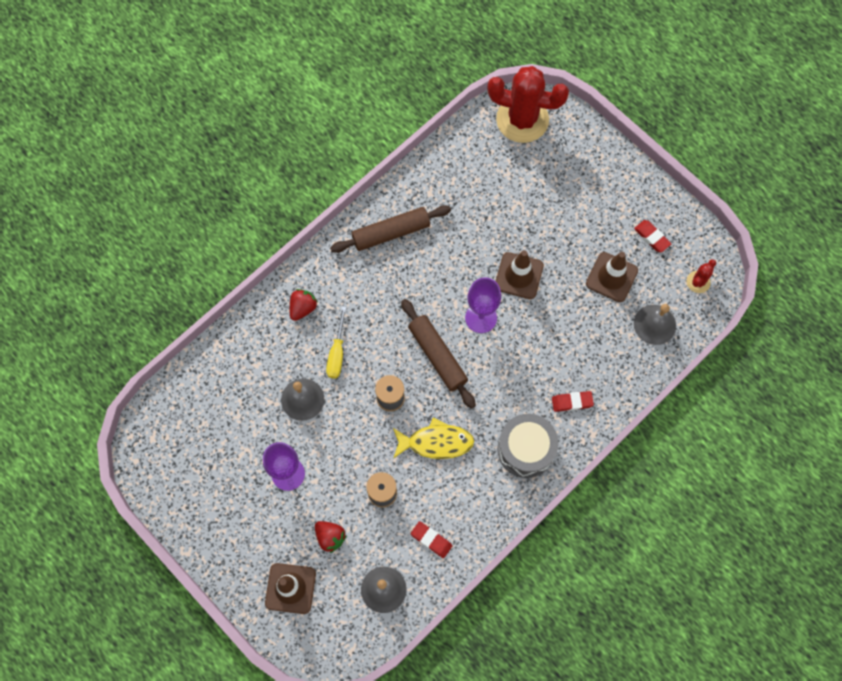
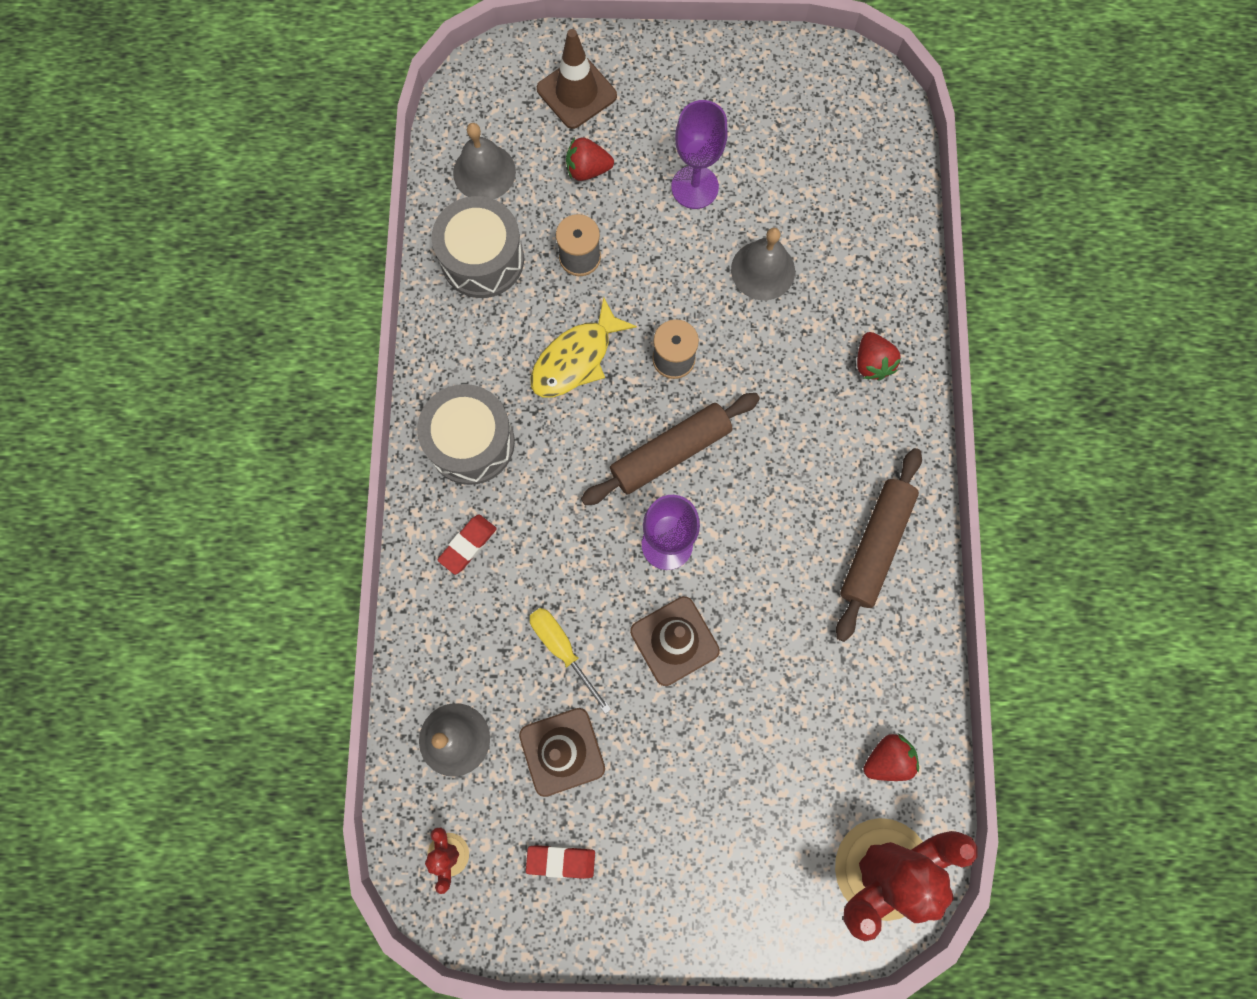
camera: 135 degrees right, 5 degrees up
yellow screwdriver [326,306,346,378] -> yellow screwdriver moved to [530,608,611,714]
brown rolling pin [401,299,476,409] -> brown rolling pin turned 45 degrees counterclockwise [581,393,760,505]
red eraser [411,521,452,558] -> grey drum [432,196,524,298]
none -> red strawberry [863,734,919,781]

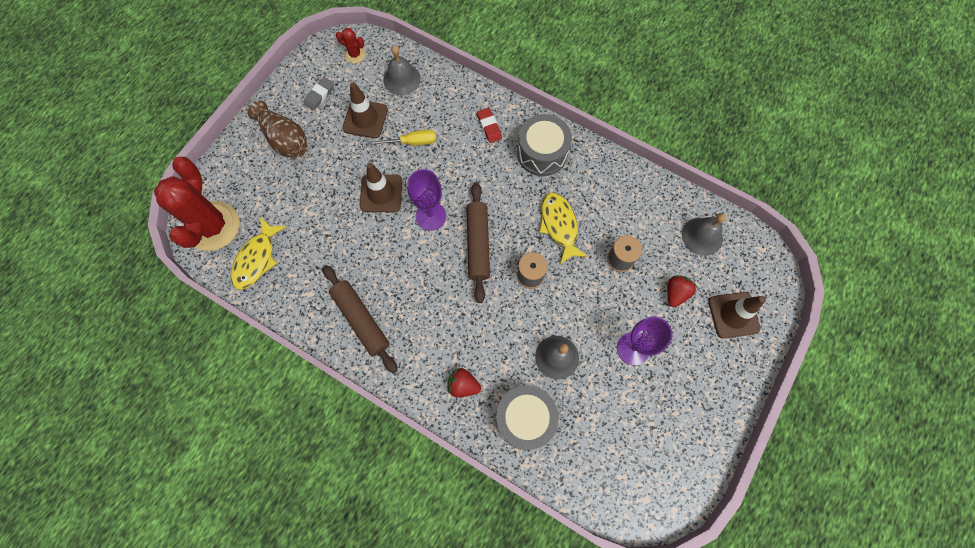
camera: 120 degrees right, 5 degrees down
grey drum [432,196,524,298] -> grey drum moved to [496,385,559,450]
red eraser [526,845,595,879] -> grey eraser [304,77,334,110]
red strawberry [863,734,919,781] -> yellow fish [231,217,286,290]
none -> brown vase [248,101,307,158]

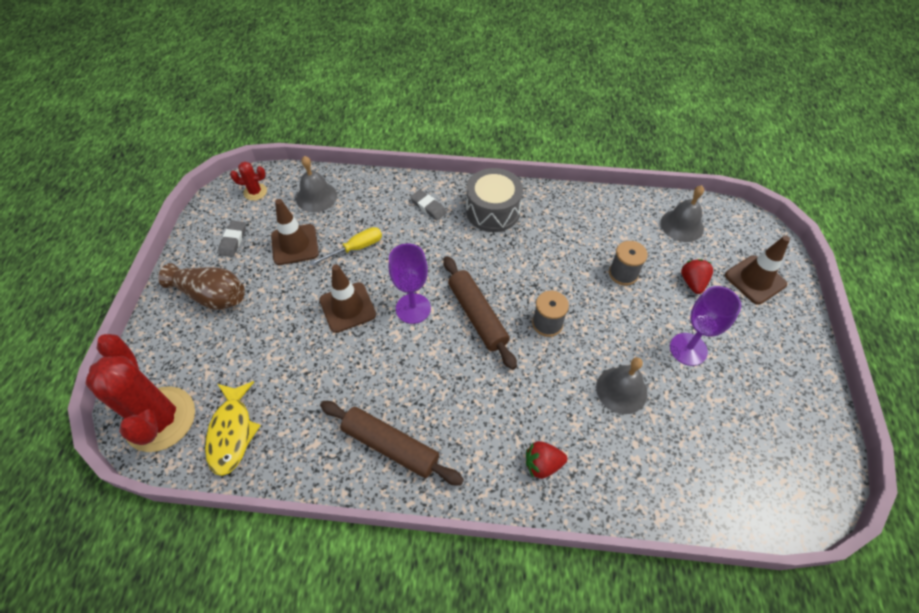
camera: 25 degrees left, 15 degrees down
red eraser [477,108,502,143] -> grey eraser [410,190,447,220]
grey drum [496,385,559,450] -> none
yellow fish [539,193,588,264] -> none

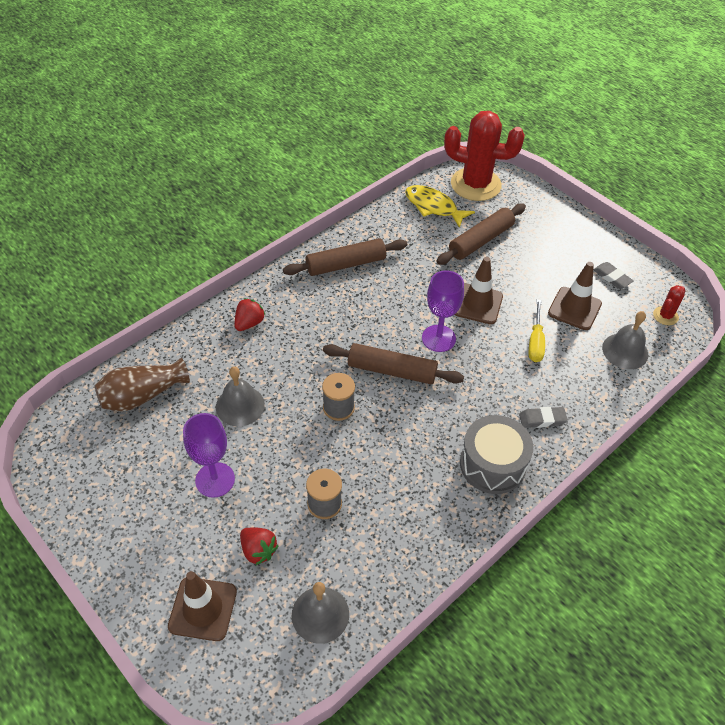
camera: 130 degrees right, 5 degrees down
brown vase [158,263,245,310] -> brown vase moved to [95,358,190,412]
none -> brown rolling pin [436,204,526,265]

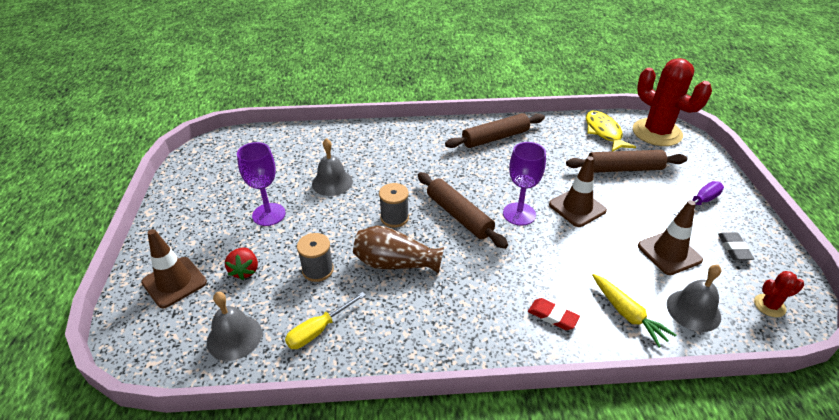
camera: 40 degrees right, 10 degrees down
brown vase [95,358,190,412] -> brown vase moved to [353,226,444,274]
red strawberry [235,298,265,331] -> none
brown rolling pin [283,238,407,276] -> brown rolling pin turned 45 degrees counterclockwise [445,113,545,148]
grey drum [460,415,533,494] -> none
grey eraser [519,407,568,428] -> red eraser [528,298,580,330]
yellow screwdriver [529,299,545,362] -> yellow screwdriver moved to [285,292,366,349]
none -> yellow carrot [592,274,676,348]
none -> purple screwdriver [674,181,724,216]

